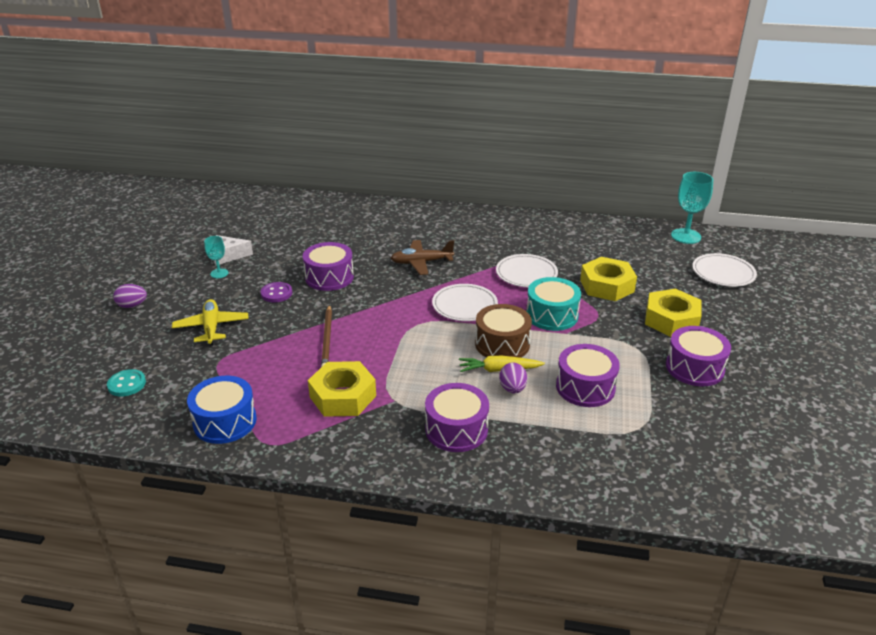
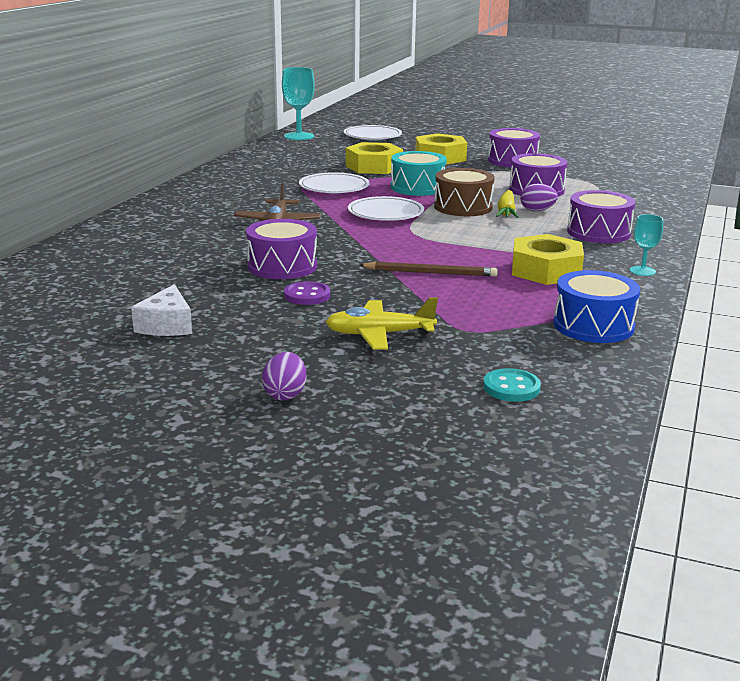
camera: 80 degrees left, 10 degrees down
turquoise goblet [204,236,229,278] -> turquoise goblet moved to [630,214,663,276]

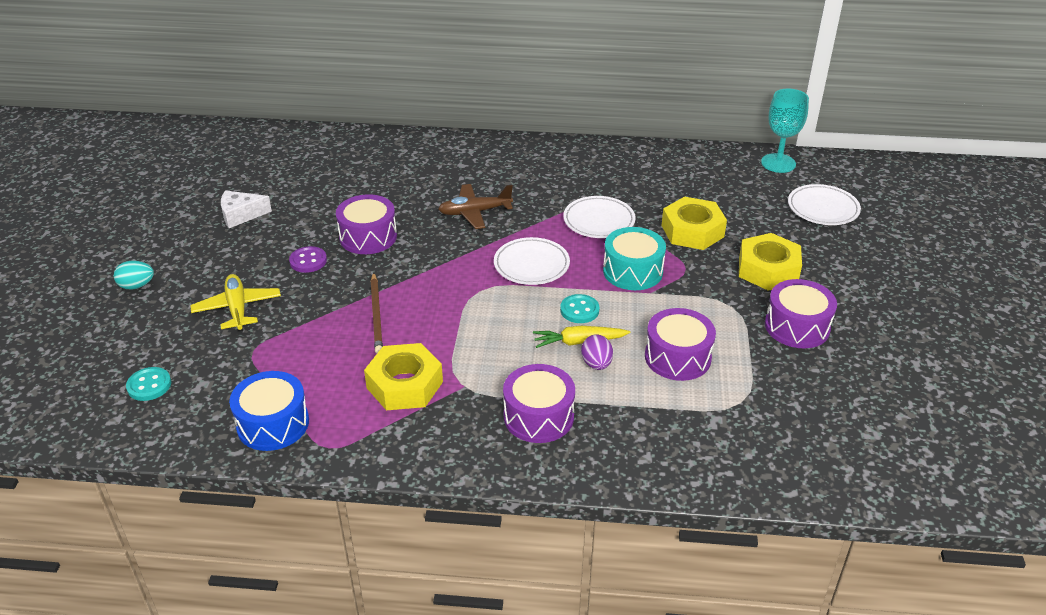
camera: 75 degrees right, 15 degrees up
purple egg [262,352,306,400] -> turquoise egg [114,261,154,289]
brown drum [434,168,495,216] -> turquoise button [560,294,600,323]
turquoise goblet [630,214,663,276] -> none

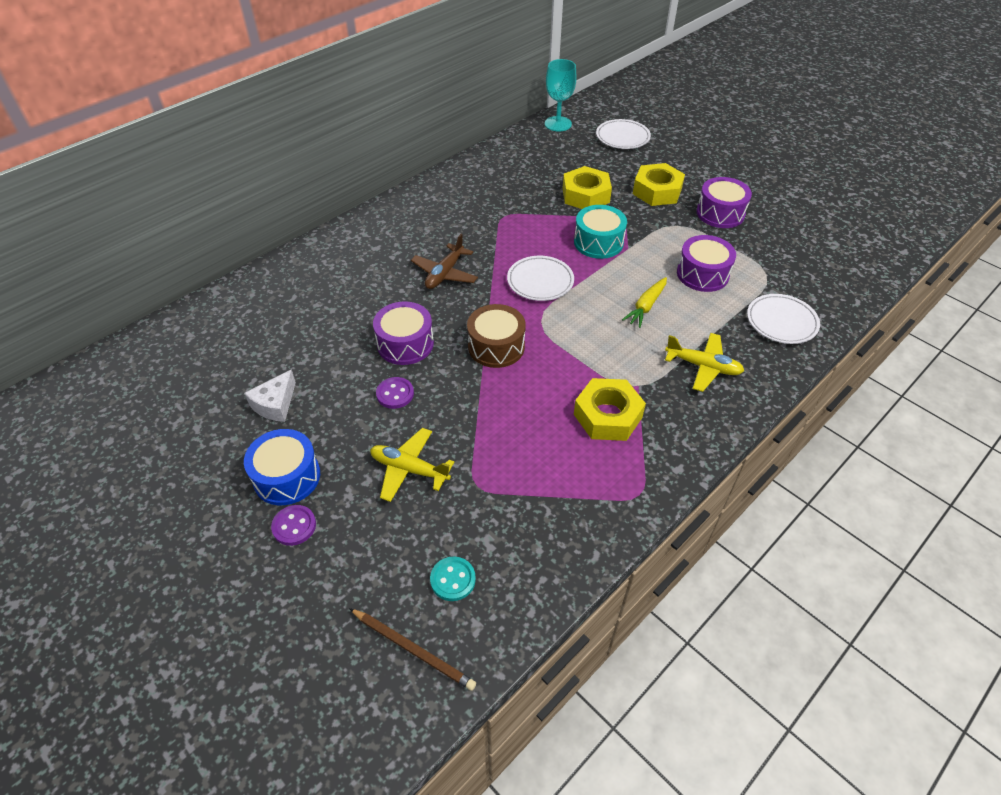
camera: 50 degrees left, 10 degrees up
turquoise egg [114,261,154,289] -> purple button [271,505,316,546]
blue drum [229,371,309,451] -> blue drum moved to [244,429,320,505]
brown pencil [370,272,383,354] -> brown pencil moved to [349,608,476,691]
purple drum [503,364,575,443] -> yellow plane [665,333,744,392]
turquoise button [560,294,600,323] -> none
white plate [563,196,636,238] -> white plate moved to [747,294,820,344]
purple egg [581,334,613,370] -> none
none -> brown drum [467,304,526,368]

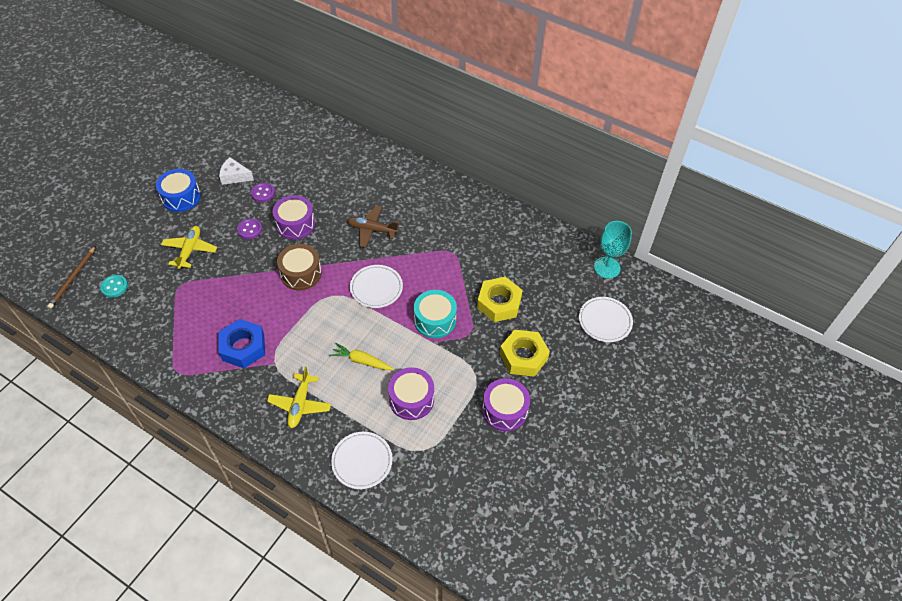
camera: 75 degrees right, 5 degrees up
purple button [271,505,316,546] -> purple button moved to [251,183,275,202]
yellow nut [574,378,646,441] -> blue nut [218,319,265,368]

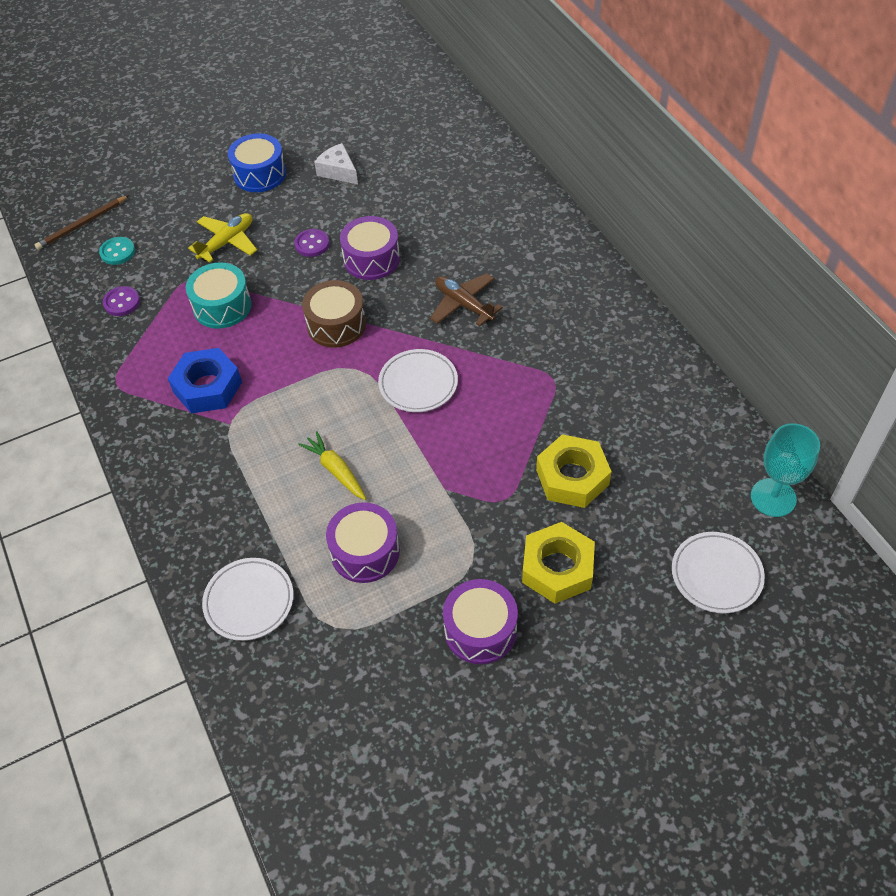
camera: 35 degrees right, 0 degrees up
purple button [251,183,275,202] -> purple button moved to [103,286,140,316]
yellow plane [267,366,331,428] -> none
turquoise drum [414,290,457,338] -> turquoise drum moved to [186,262,251,329]

